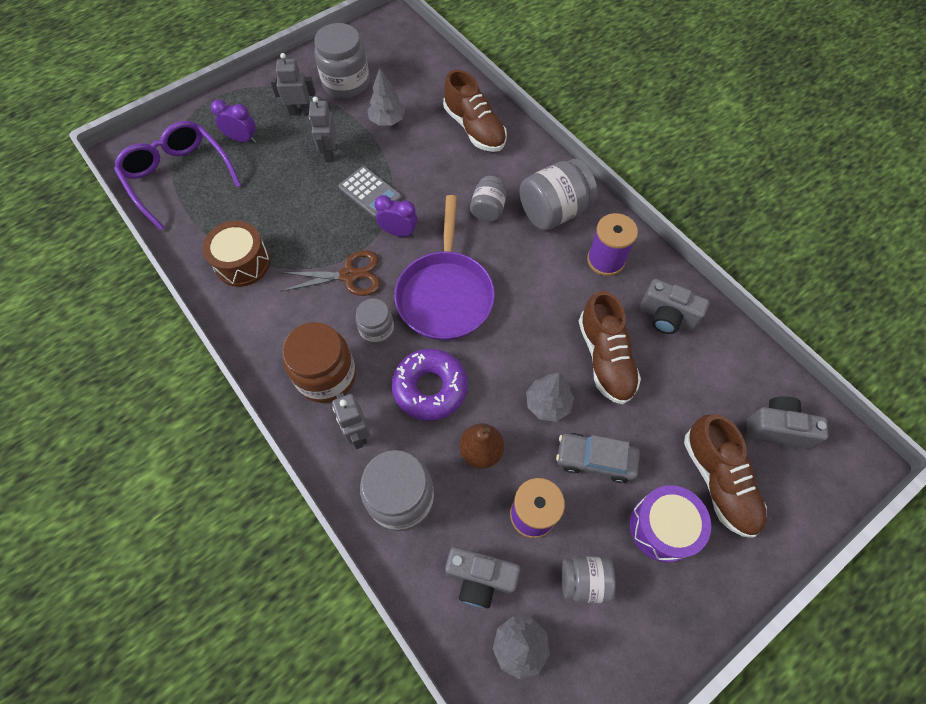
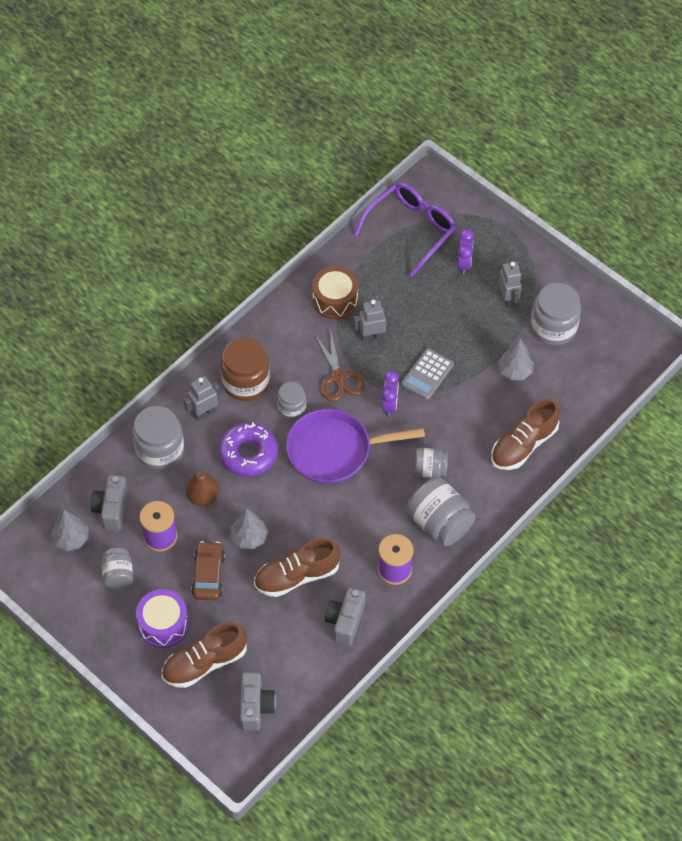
camera: 80 degrees right, 5 degrees down
grey robot [309,97,336,162] -> grey robot moved to [354,300,391,342]
grey car [556,433,640,483] -> brown car [191,541,225,600]

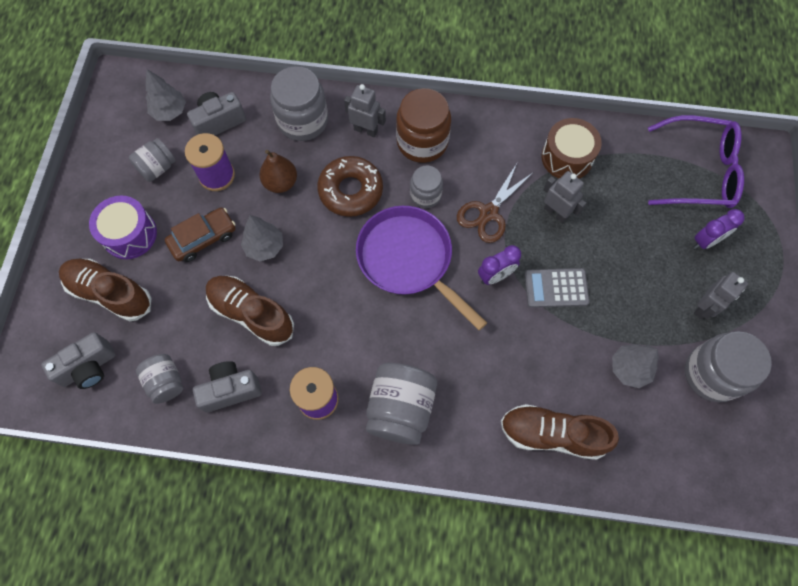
camera: 55 degrees right, 10 degrees up
purple donut [218,422,278,477] -> brown donut [317,156,383,217]
grey jar [415,448,448,478] -> grey jar moved to [136,354,183,404]

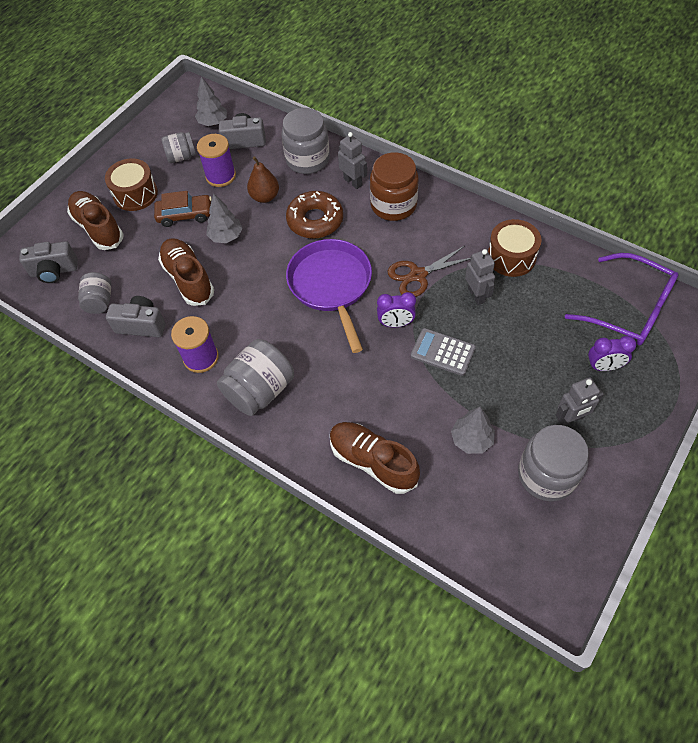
camera: 30 degrees right, 10 degrees down
purple drum [89,196,157,259] -> brown drum [105,158,158,211]
grey jar [410,166,443,208] -> none

